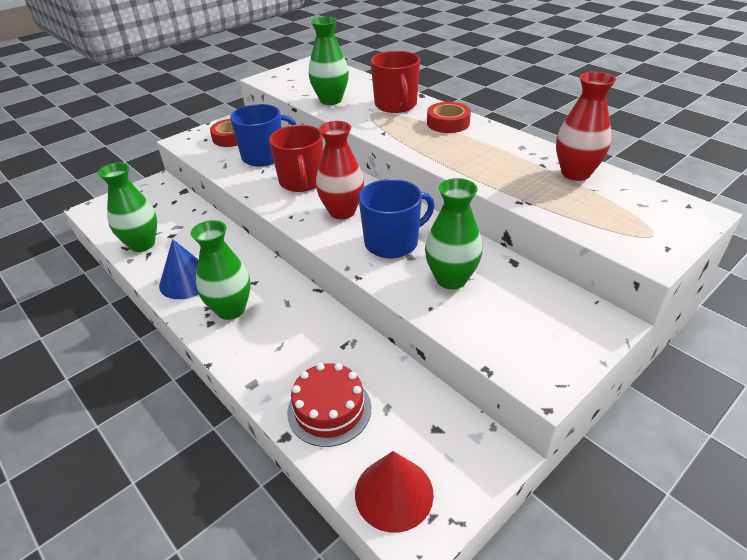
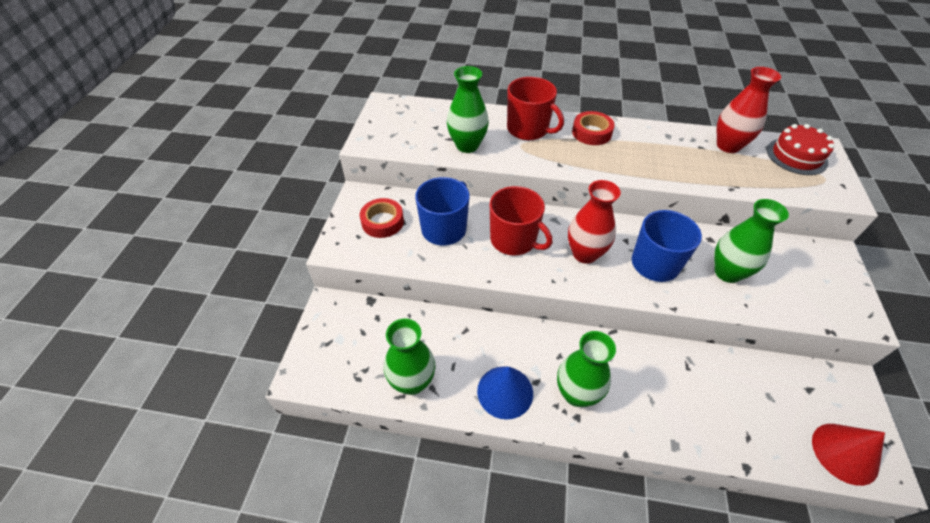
camera: 40 degrees left, 10 degrees up
red cake [287,363,371,447] -> red cake moved to [767,124,835,175]

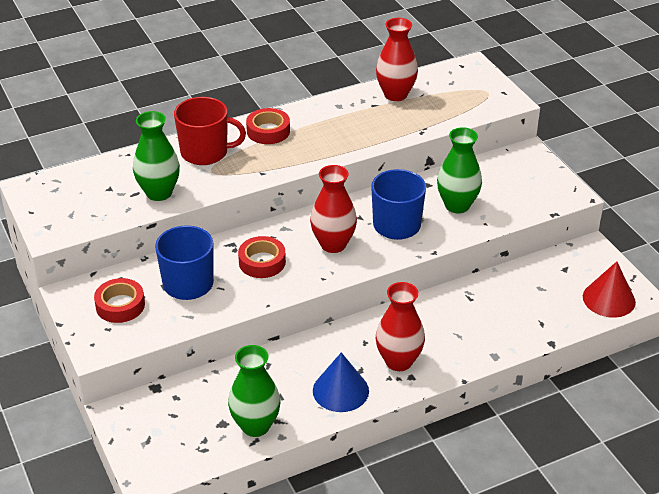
camera: 35 degrees left, 10 degrees down
red mug [490,186,552,256] -> red tape [238,236,286,278]
green vase [557,331,616,407] -> red vase [376,282,425,371]
red cake [767,124,835,175] -> none

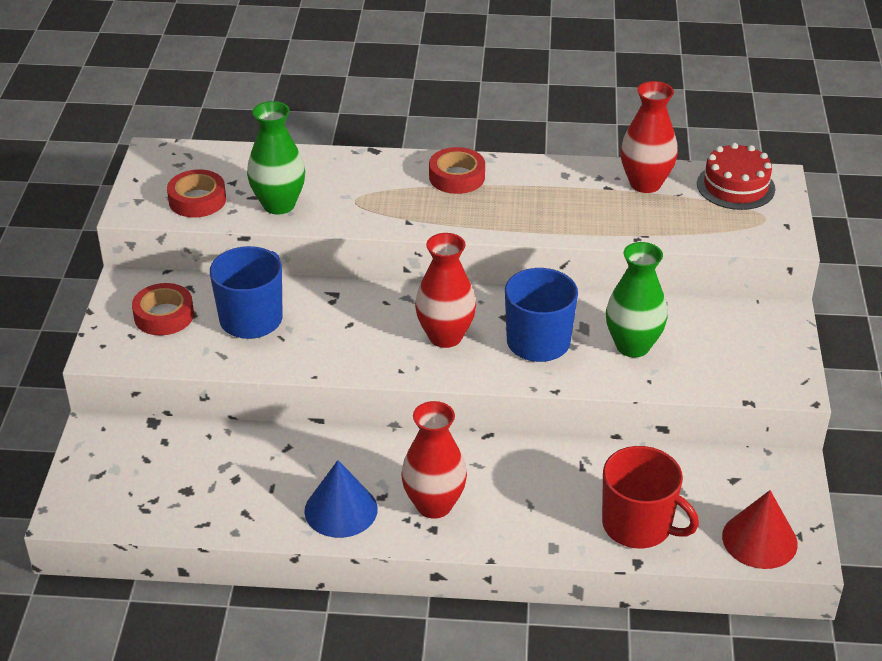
camera: 30 degrees right, 0 degrees up
red mug [174,97,246,165] -> red mug moved to [602,446,699,548]
green vase [228,345,280,437] -> none
red tape [238,236,286,278] -> red tape moved to [167,169,226,218]
none -> red cake [697,143,775,210]

